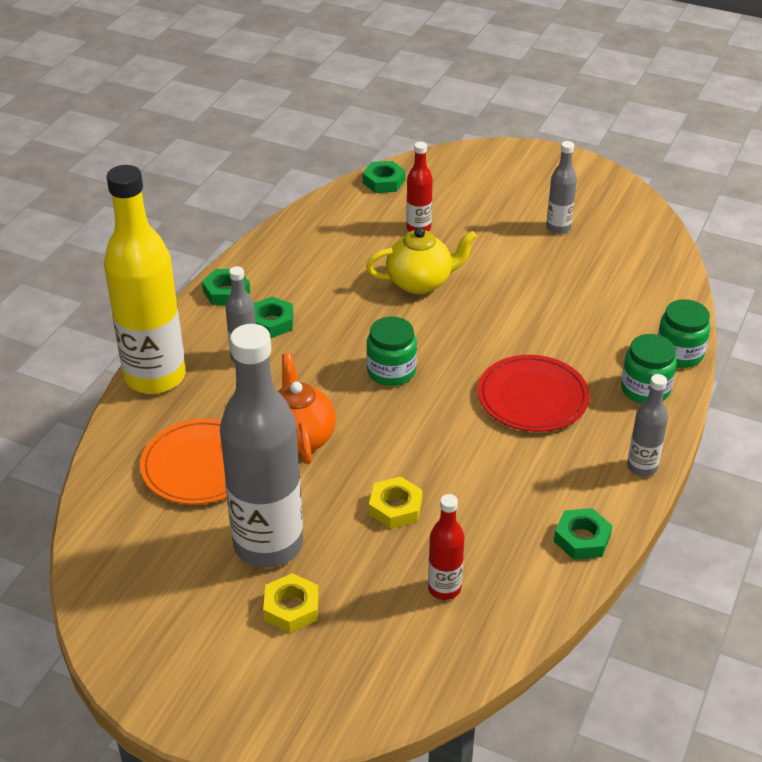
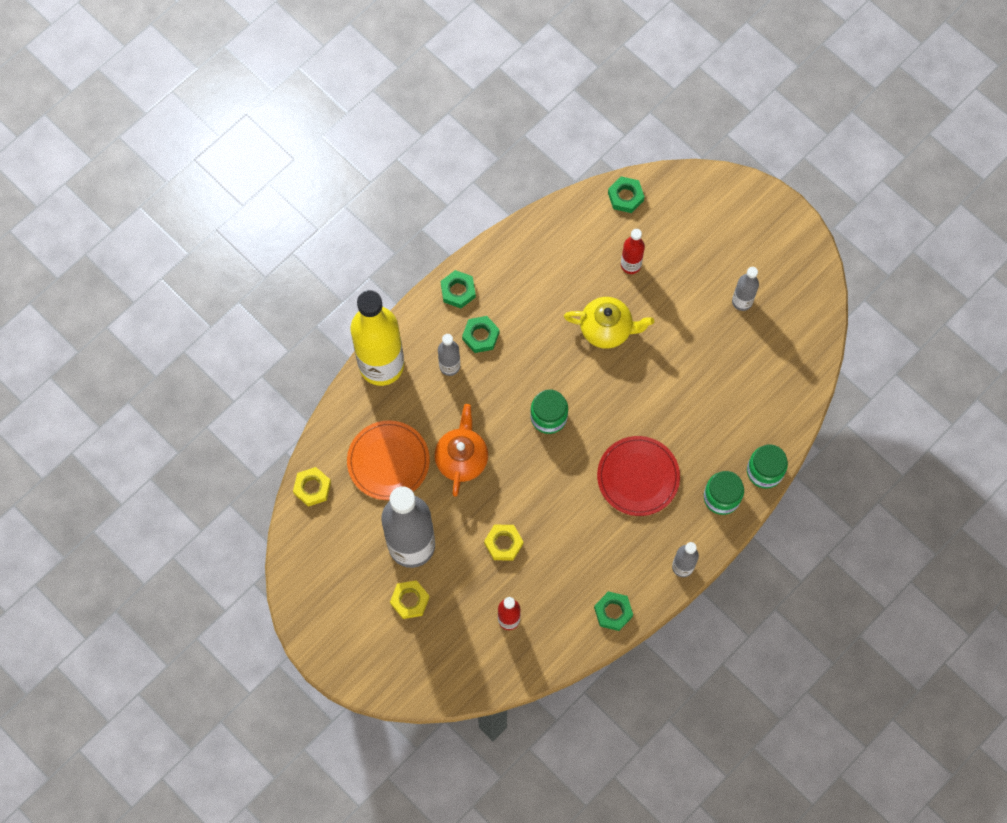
camera: 20 degrees right, 30 degrees up
none -> yellow nut [293,467,331,507]

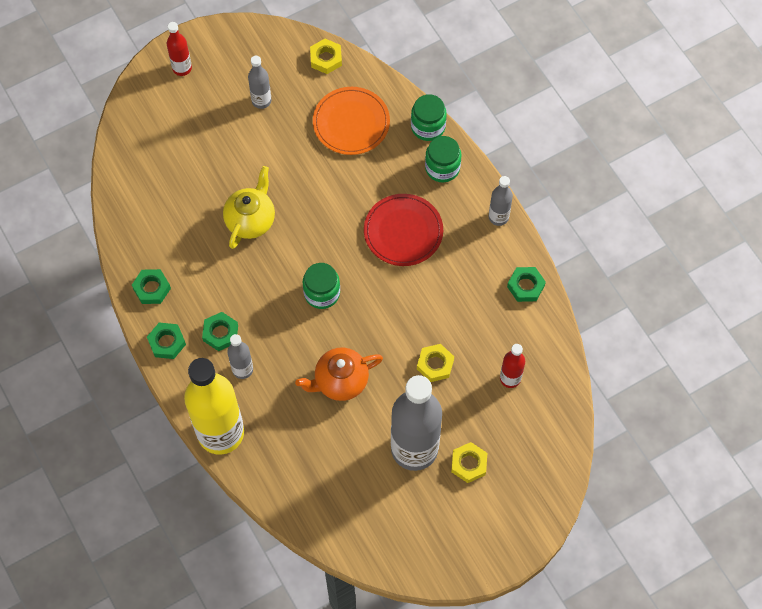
camera: 75 degrees left, 5 degrees down
yellow nut [293,467,331,507] -> yellow nut moved to [310,39,342,74]
orange plate [347,420,430,500] -> orange plate moved to [313,87,390,155]
orange teapot [434,404,488,497] -> orange teapot turned 45 degrees counterclockwise [295,347,383,401]
green nut [608,176,645,213] -> green nut moved to [132,269,171,304]
red bottle [621,229,645,274] -> red bottle moved to [167,22,192,76]

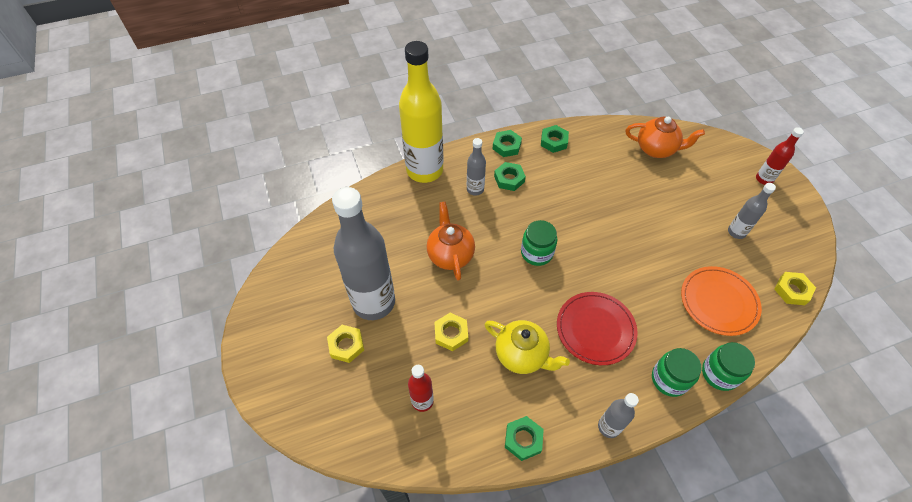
camera: 100 degrees right, 10 degrees down
yellow teapot [223,166,275,249] -> yellow teapot moved to [485,320,570,374]
none -> orange teapot [626,117,705,158]

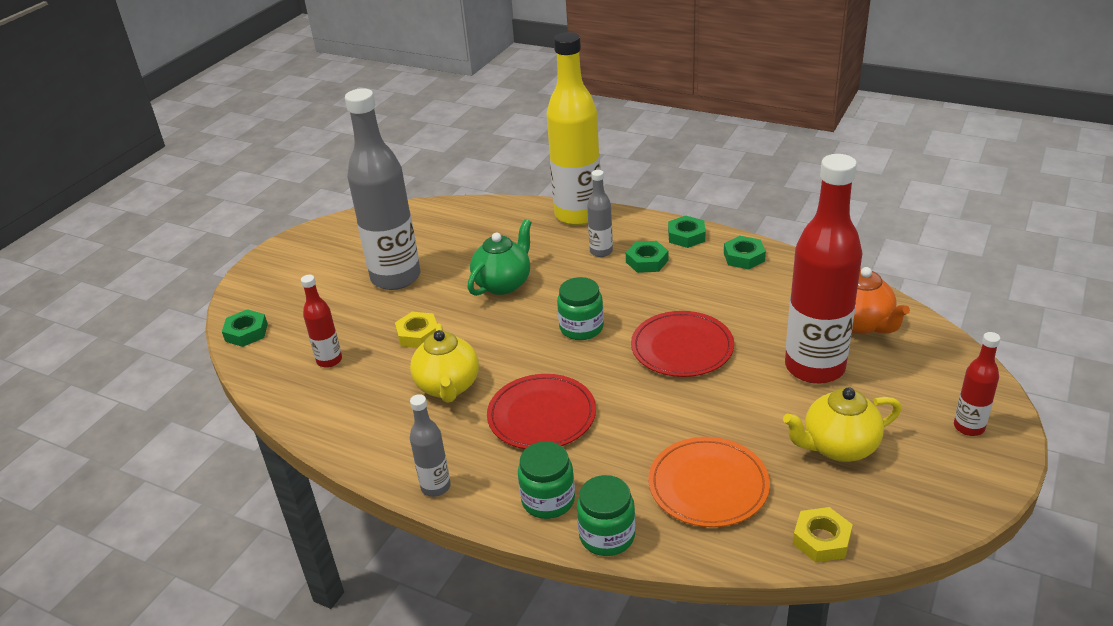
camera: 50 degrees right, 20 degrees down
yellow nut [327,325,364,363] -> none
orange teapot [427,202,475,281] -> green teapot [467,219,532,296]
green nut [505,416,544,461] -> green nut moved to [222,309,268,347]
grey bottle [728,183,776,239] -> yellow teapot [783,387,901,462]
none -> red plate [631,311,734,377]
none -> red bottle [785,154,862,384]

